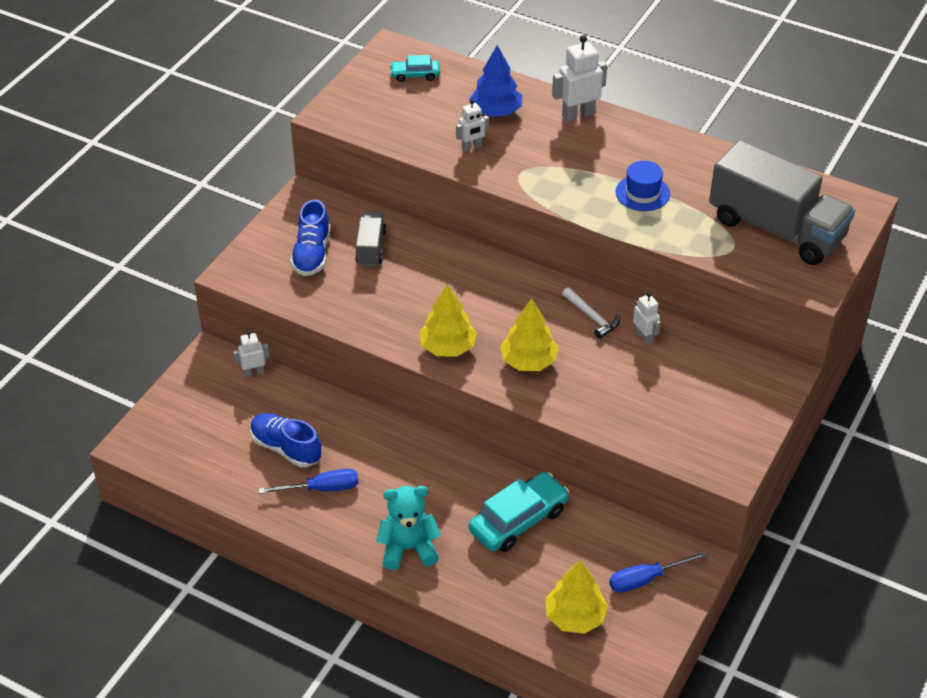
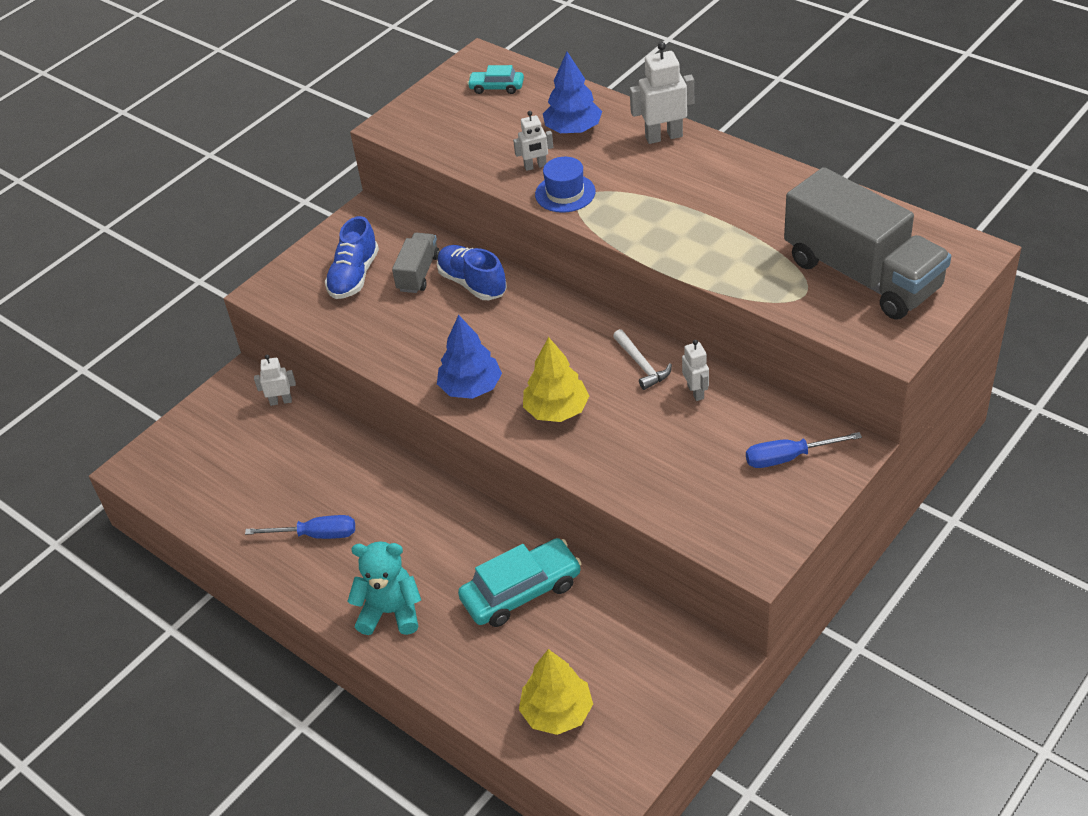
camera: 15 degrees right, 0 degrees up
blue shoe [250,413,321,467] -> blue shoe moved to [437,245,507,300]
yellow tree [419,284,477,357] -> blue tree [437,315,502,399]
blue screwdriver [609,551,706,593] -> blue screwdriver moved to [746,432,862,468]
blue hat [616,161,670,211] -> blue hat moved to [535,157,595,213]

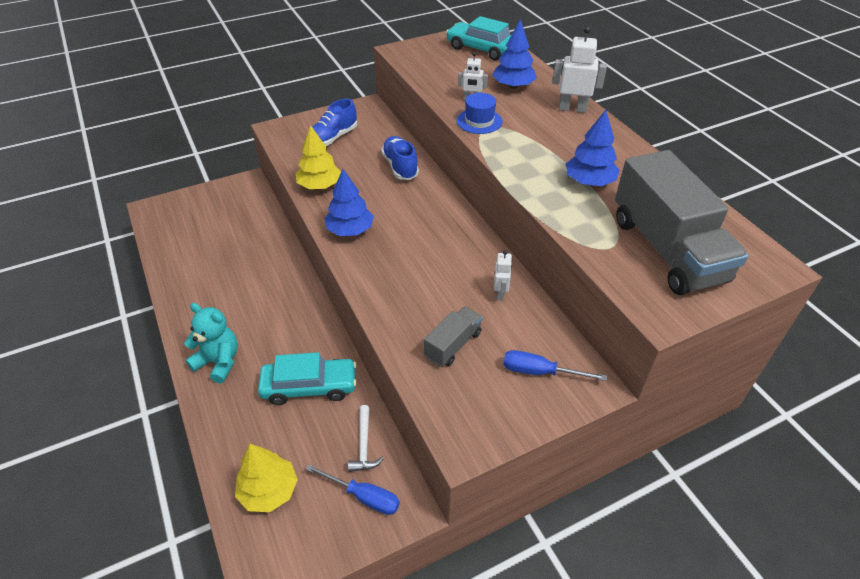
camera: 20 degrees right, 0 degrees up
blue screwdriver [245,515,355,539] -> blue screwdriver moved to [306,464,400,515]
white robot [254,355,296,406] -> none
grey truck [392,233,440,293] -> grey truck moved to [424,306,482,367]
turquoise car [467,65,524,94] -> turquoise car [446,16,511,60], size x1.84
yellow tree [523,337,589,422] -> yellow tree moved to [296,125,341,189]
white hammer [613,329,672,390] -> white hammer moved to [348,405,384,472]
none -> blue tree [566,110,620,186]

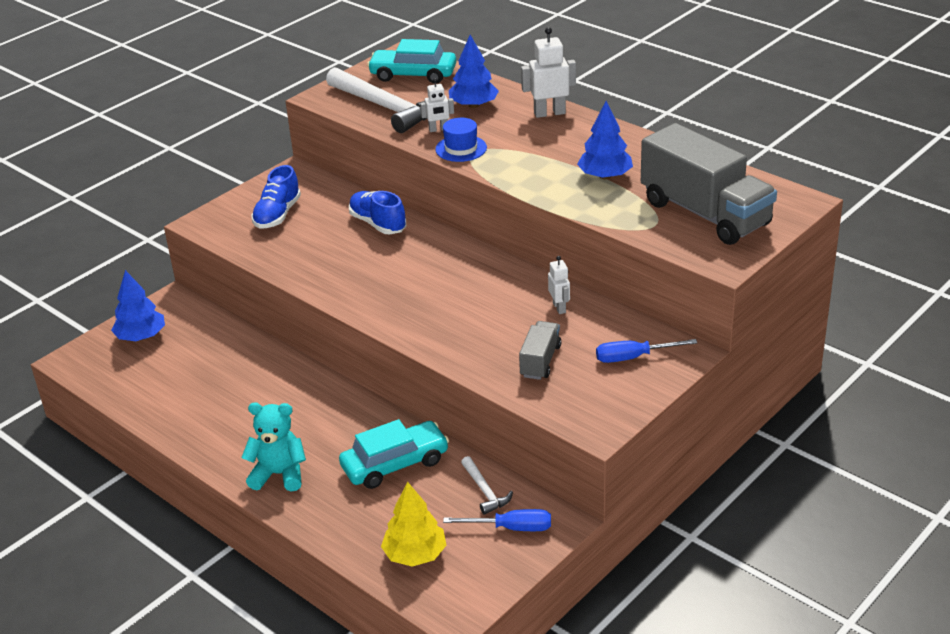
camera: 20 degrees left, 10 degrees down
yellow tree [296,125,341,189] -> none
blue tree [324,169,374,236] -> blue tree moved to [111,270,165,341]
none -> white hammer [326,67,427,133]

